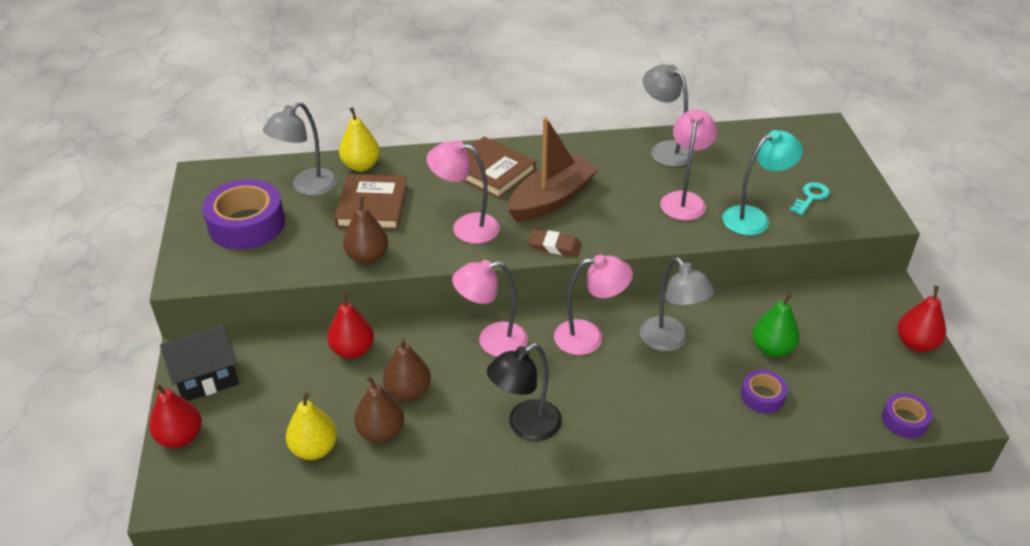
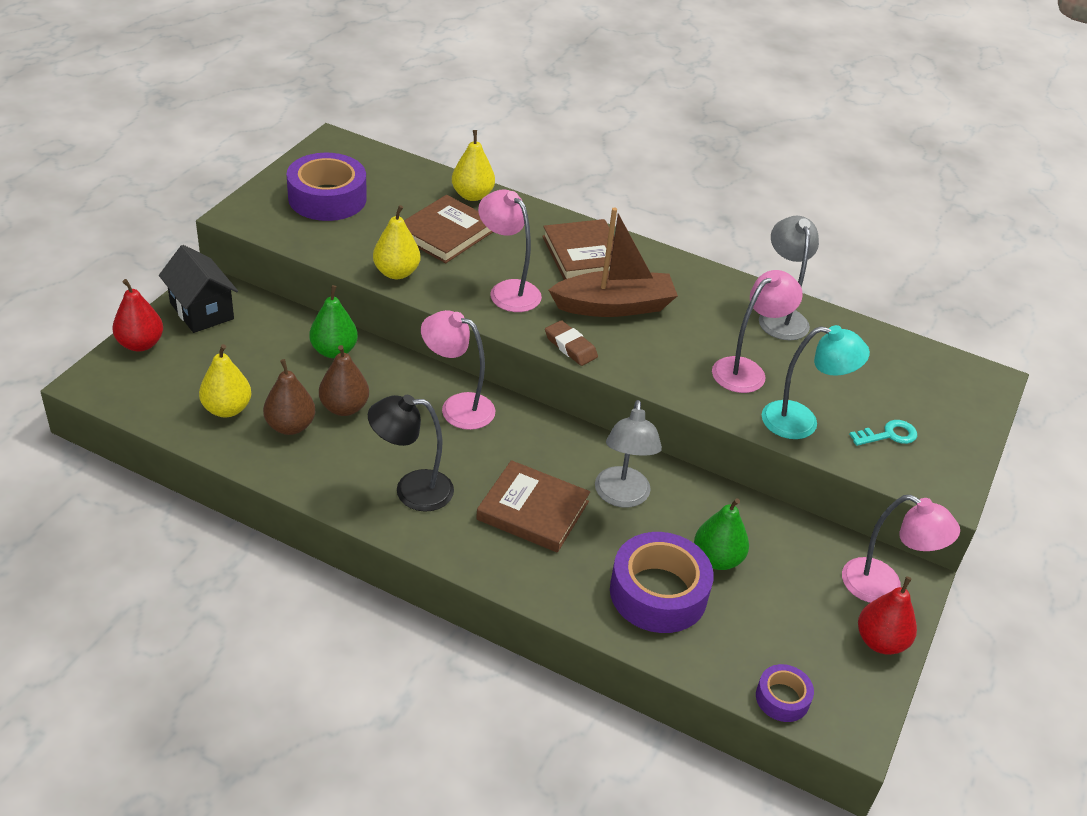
camera: 30 degrees right, 0 degrees up
black house [160,325,239,401] -> black house turned 45 degrees clockwise [159,245,238,333]
grey lamp [263,102,338,196] -> none
red pear [327,292,374,359] -> green pear [309,285,358,358]
brown pear [343,196,389,264] -> yellow pear [373,205,420,279]
pink lamp [554,255,633,355] -> pink lamp moved to [842,495,960,603]
purple tape [741,370,788,413] -> purple tape [610,532,714,633], size x1.94
none -> brown book [476,460,590,553]

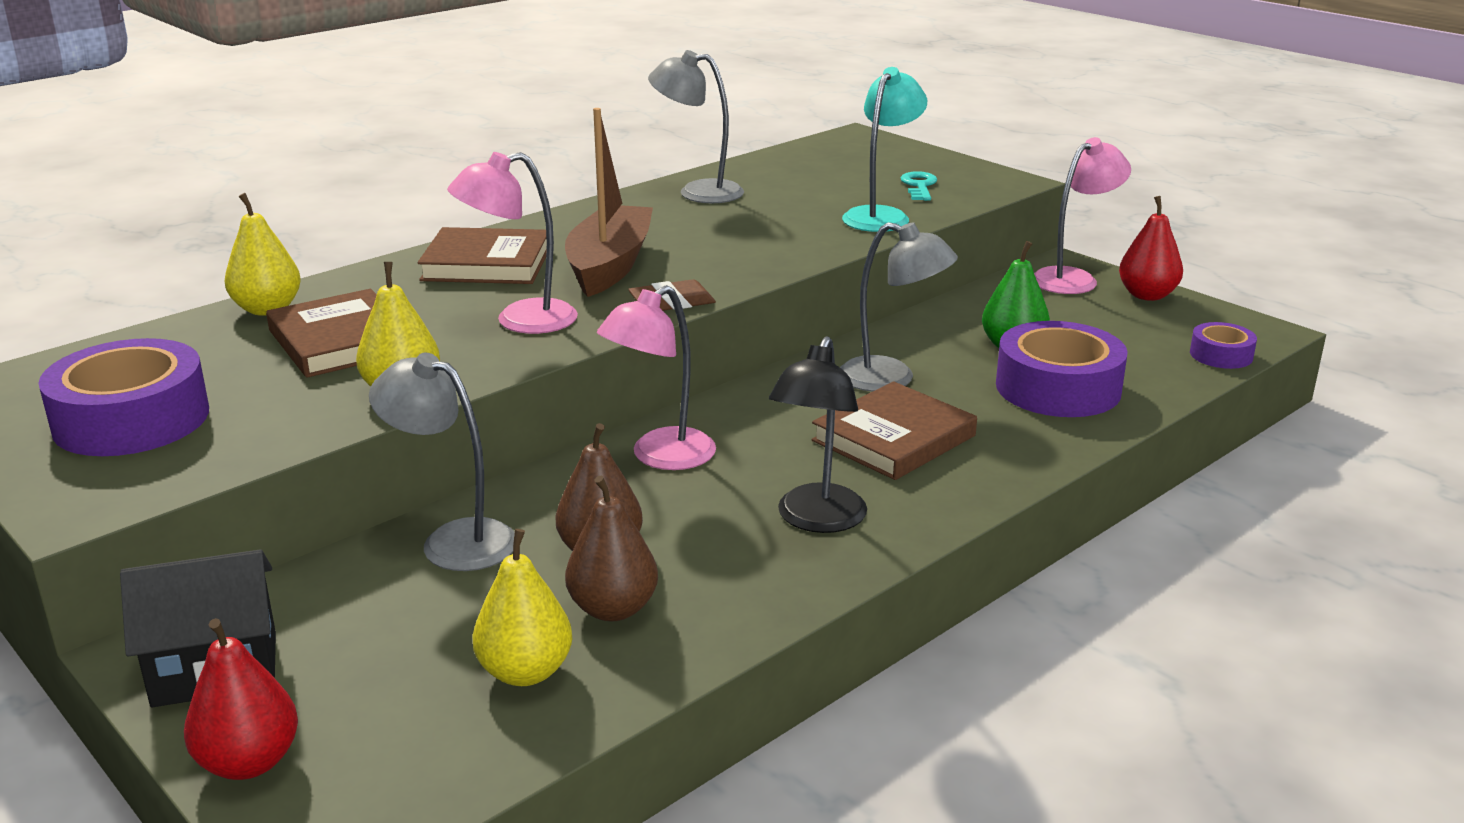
camera: 65 degrees left, 15 degrees down
green pear [309,285,358,358] -> grey lamp [369,353,515,571]
pink lamp [712,270,803,393] -> none

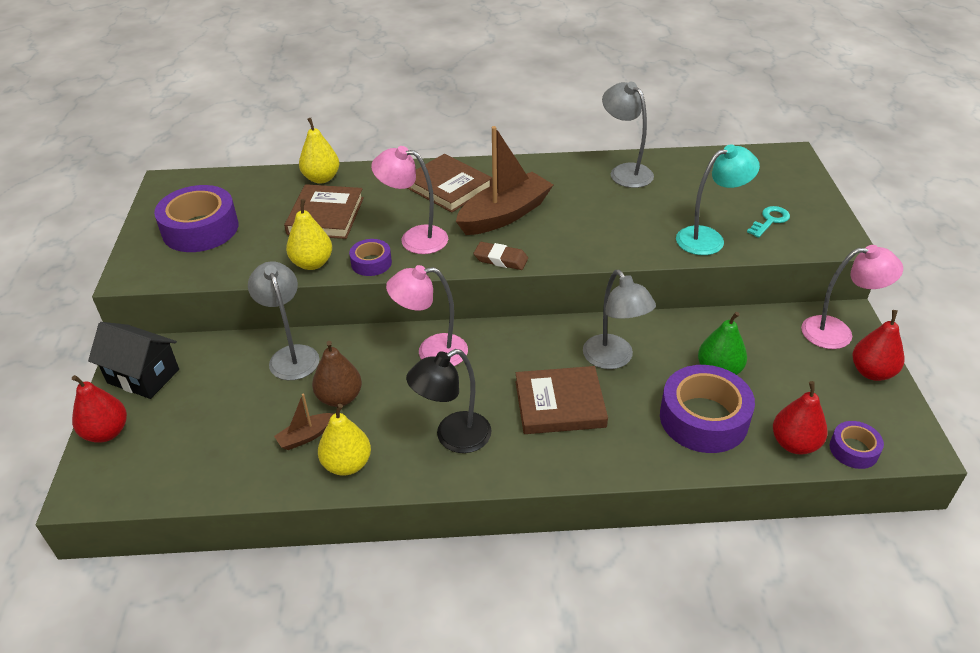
camera: 40 degrees right, 15 degrees up
yellow pear [472,529,573,686] -> yellow pear moved to [318,404,371,476]
brown pear [565,476,658,621] -> brown boat [274,394,333,450]
none -> purple tape [349,239,392,276]
none -> red pear [773,381,828,454]

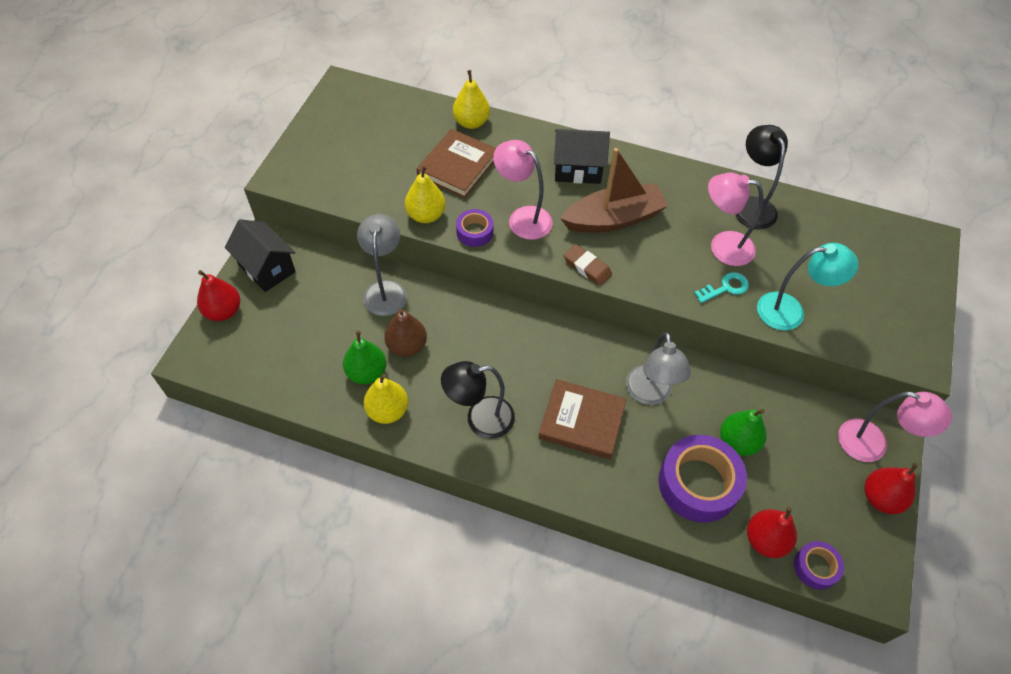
camera: 20 degrees right, 15 degrees up
purple tape [154,185,238,252] -> none
brown boat [274,394,333,450] -> green pear [343,330,387,384]
pink lamp [386,265,468,366] -> pink lamp moved to [708,172,763,266]
brown book [407,154,492,213] -> black house [554,129,610,184]
grey lamp [602,82,654,188] -> black lamp [735,125,788,229]
turquoise key [747,206,790,238] -> turquoise key moved to [694,272,749,303]

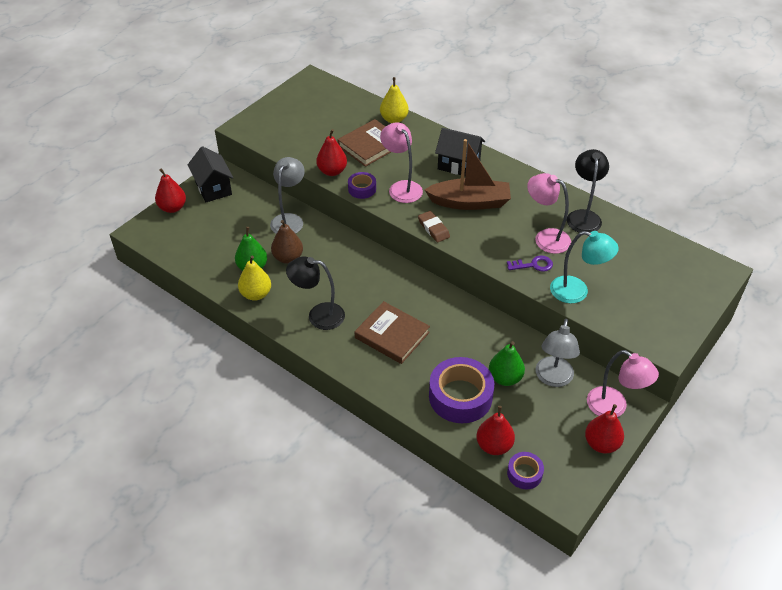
camera: 20 degrees right, 10 degrees down
yellow pear [405,165,446,223] -> red pear [316,129,347,176]
grey lamp [626,332,691,405] -> grey lamp moved to [536,319,580,387]
turquoise key [694,272,749,303] -> purple key [507,255,553,272]

